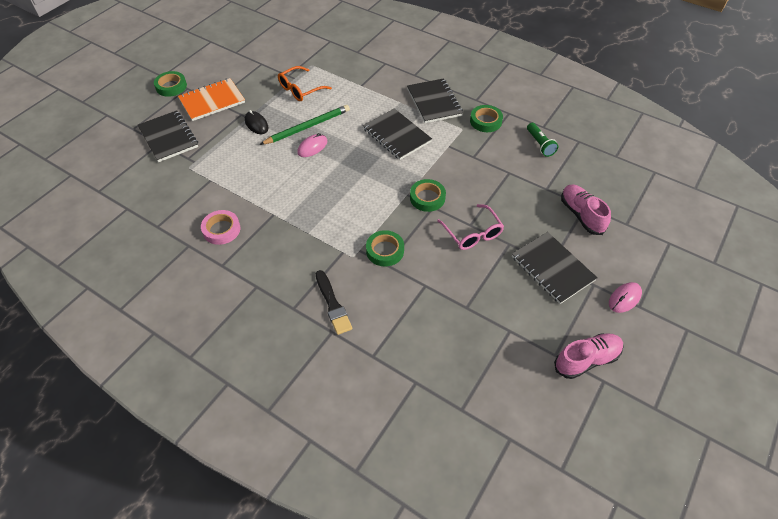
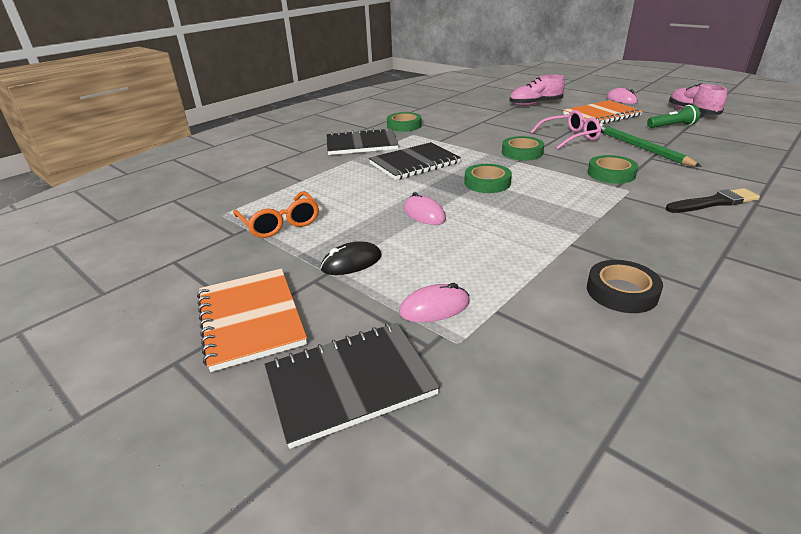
camera: 80 degrees left, 20 degrees down
green tape [154,71,187,97] -> green tape moved to [464,164,512,193]
pink tape [201,210,240,245] -> black tape [587,260,663,313]
green pencil [259,105,350,145] -> green pencil moved to [600,124,702,167]
black notebook [512,232,598,304] -> orange notebook [563,100,643,124]
green flashlight [527,123,558,157] -> green flashlight moved to [647,105,700,128]
none -> pink mouse [399,283,470,322]

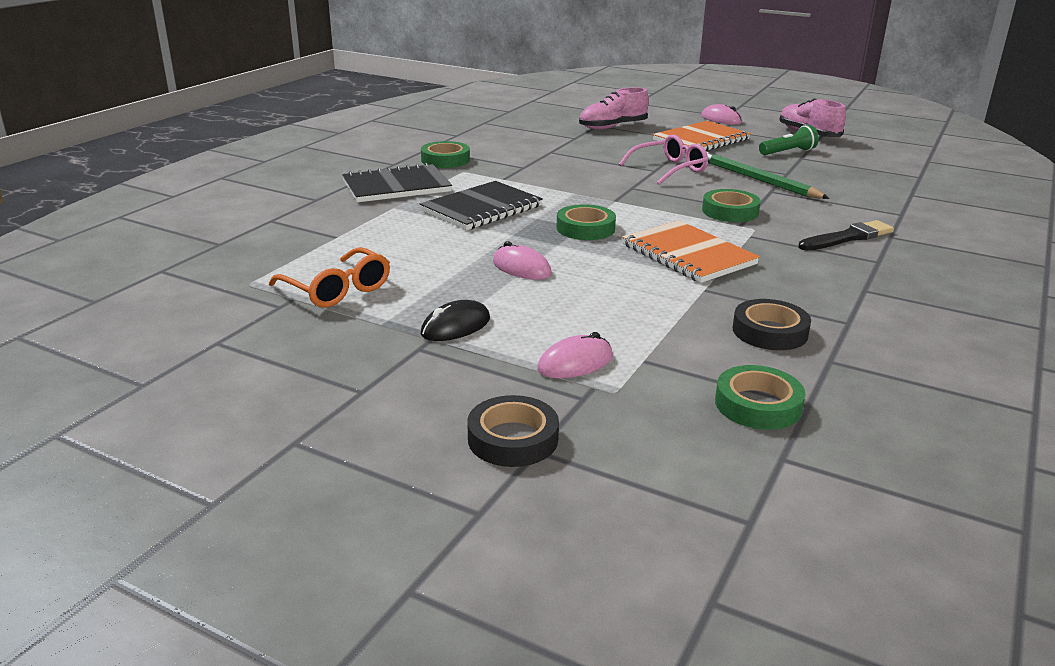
camera: 15 degrees left, 5 degrees down
orange notebook [197,268,307,372] -> orange notebook moved to [622,220,760,283]
black notebook [265,323,440,449] -> black tape [467,395,559,467]
green tape [502,136,544,161] -> green tape moved to [715,365,805,430]

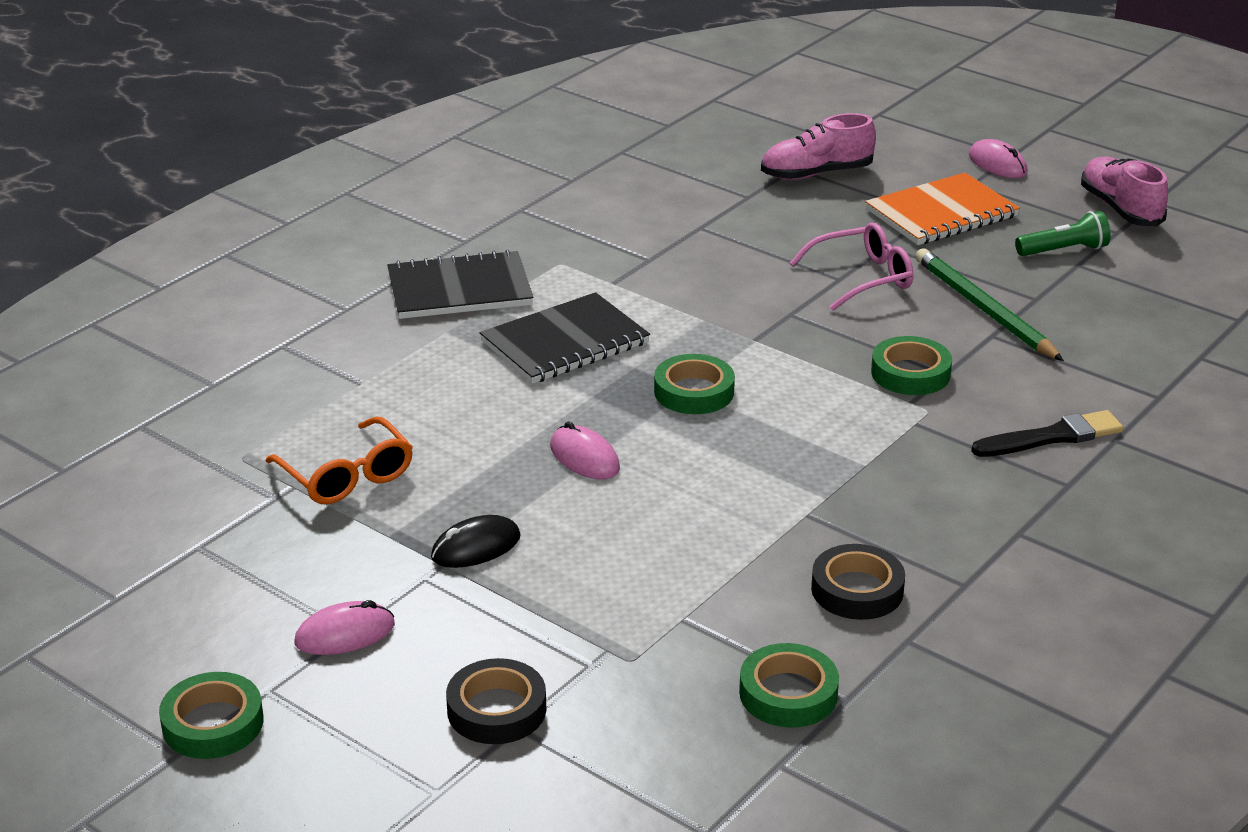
camera: 10 degrees right, 5 degrees up
green tape [421,141,470,168] -> green tape moved to [159,672,263,759]
pink mouse [537,332,613,378] -> pink mouse moved to [295,600,395,655]
orange notebook [622,220,760,283] -> none

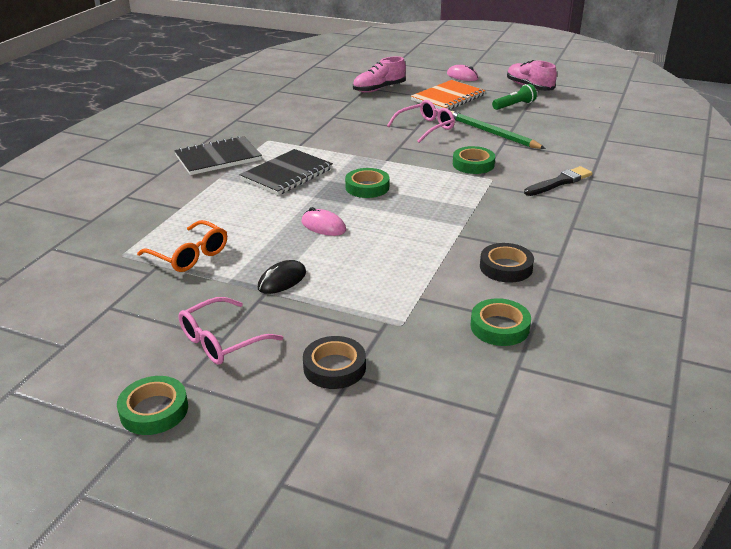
camera: 15 degrees left, 0 degrees up
pink mouse [295,600,395,655] -> pink glasses [178,297,283,365]

